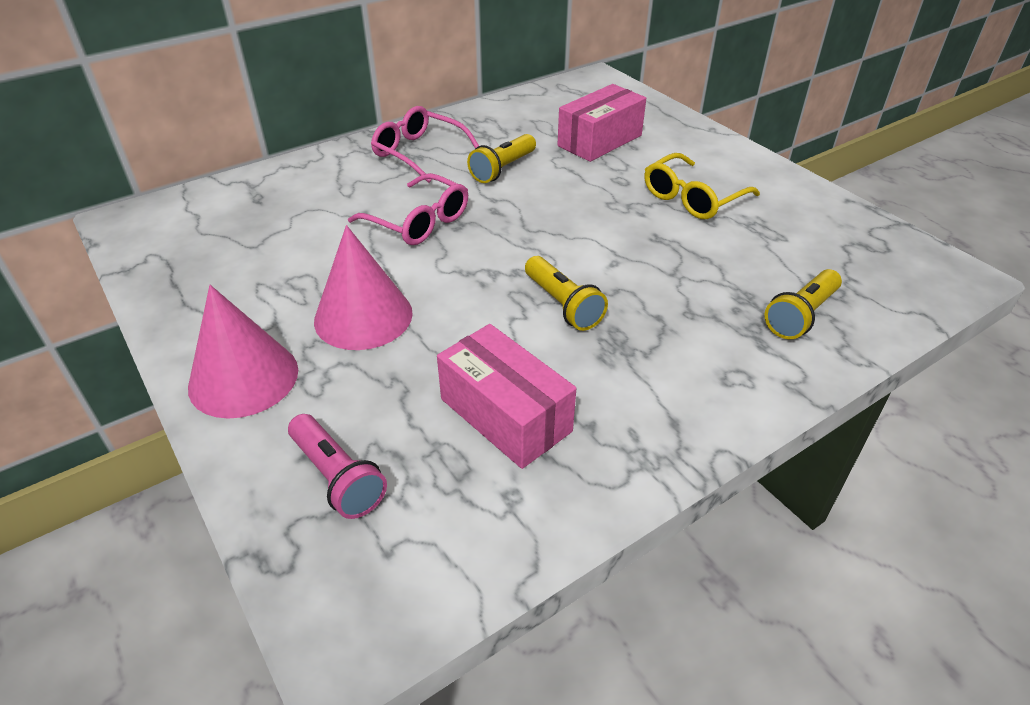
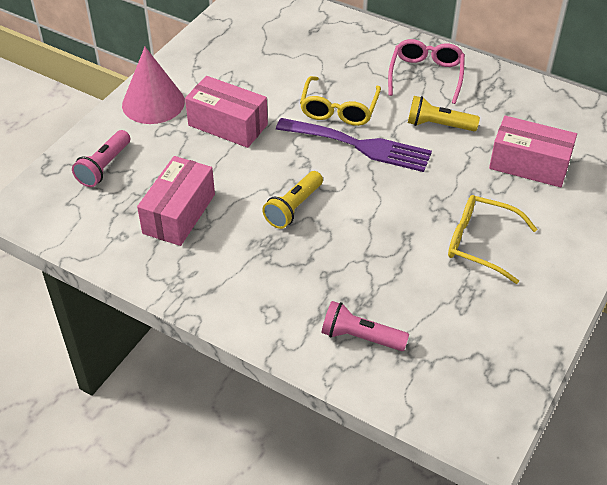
camera: 65 degrees right, 5 degrees up
pink cone [314,225,413,350] -> pink box [185,76,268,148]
pink glasses [348,173,468,245] -> yellow glasses [300,76,381,126]
yellow flashlight [765,269,842,339] -> pink flashlight [321,301,409,351]
none -> purple fork [276,118,432,172]

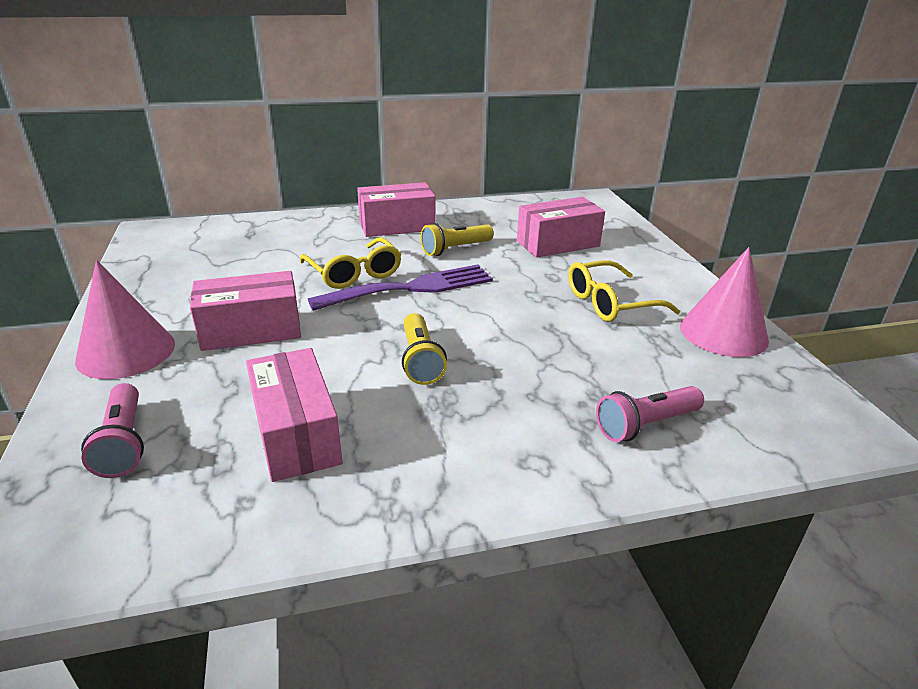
camera: 45 degrees left, 15 degrees down
pink glasses [388,39,465,104] -> pink box [357,182,435,237]
none -> pink cone [680,247,769,357]

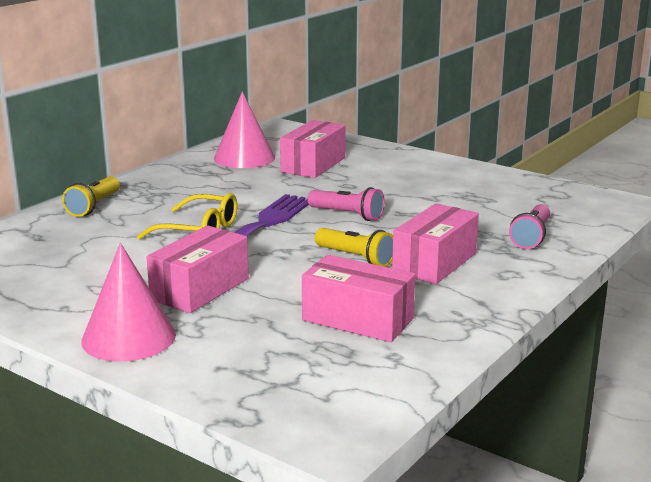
camera: 40 degrees left, 10 degrees down
pink flashlight [81,383,144,478] -> pink flashlight moved to [308,187,385,221]
pink box [357,182,435,237] -> pink box moved to [392,203,479,284]
yellow flashlight [421,223,494,256] -> yellow flashlight moved to [62,176,120,217]
yellow glasses [568,260,680,322] -> none
pink cone [680,247,769,357] -> pink cone moved to [214,92,275,168]

